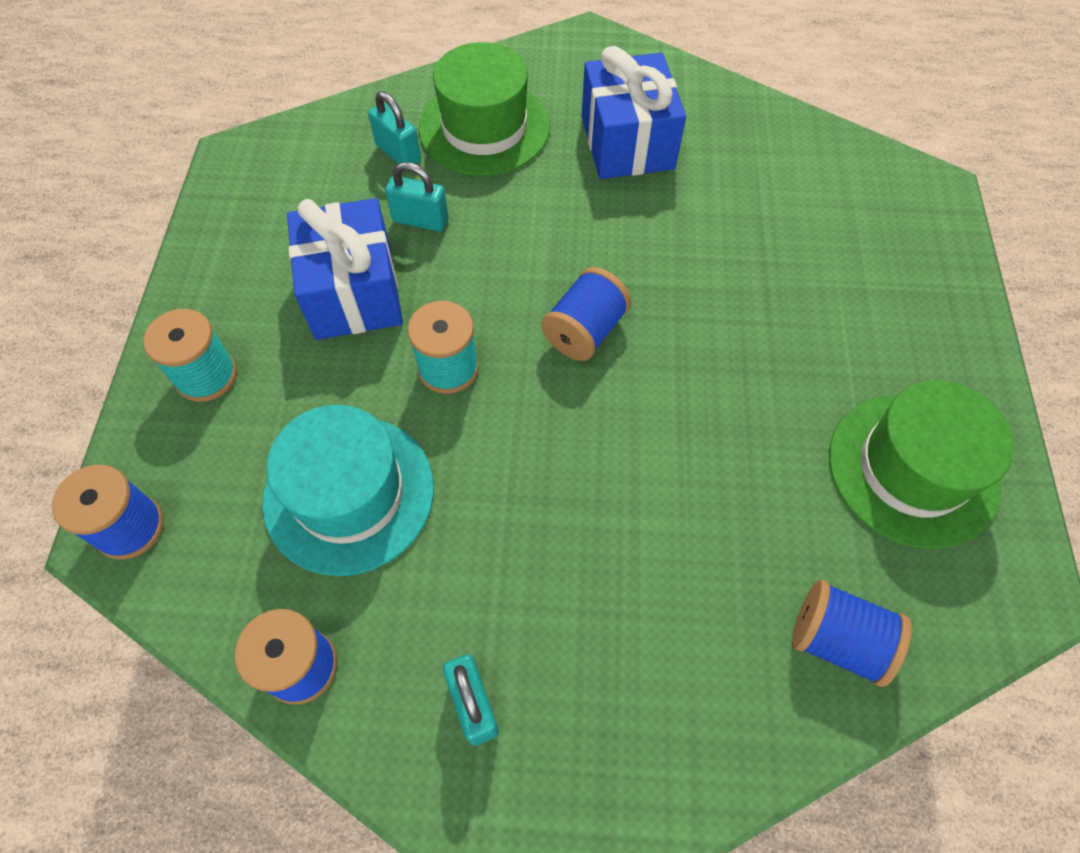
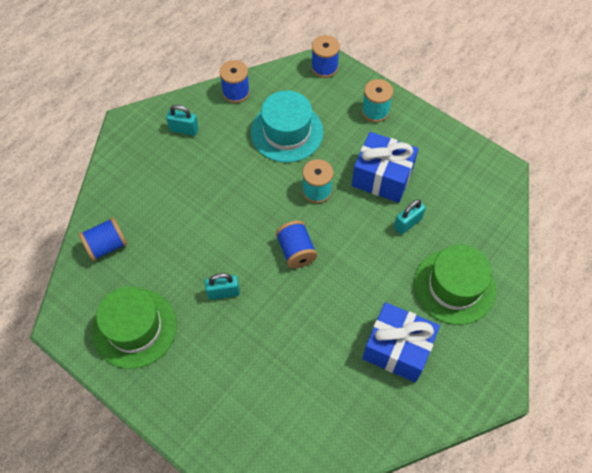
camera: 125 degrees right, 0 degrees up
turquoise padlock [368,91,421,164] -> turquoise padlock moved to [205,273,240,300]

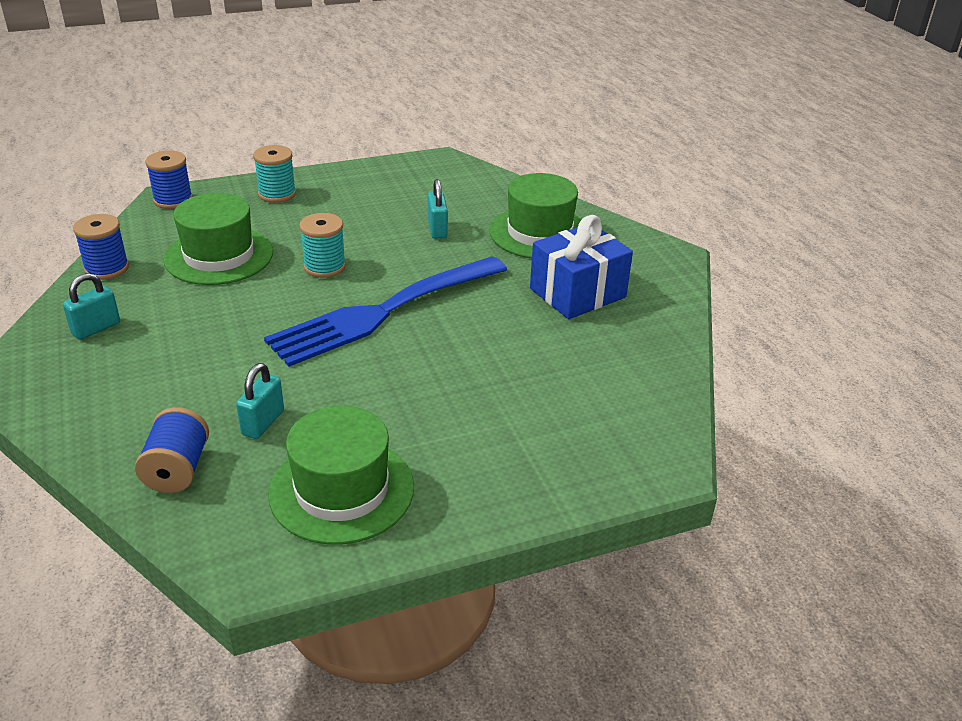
camera: 60 degrees left, 25 degrees down
turquoise padlock [205,273,240,300] -> turquoise padlock moved to [236,363,284,439]
turquoise hat [251,90,324,163] -> green hat [164,193,273,285]
blue spool [276,220,317,268] -> blue fork [264,256,507,367]
blue gift [352,132,418,203] -> none

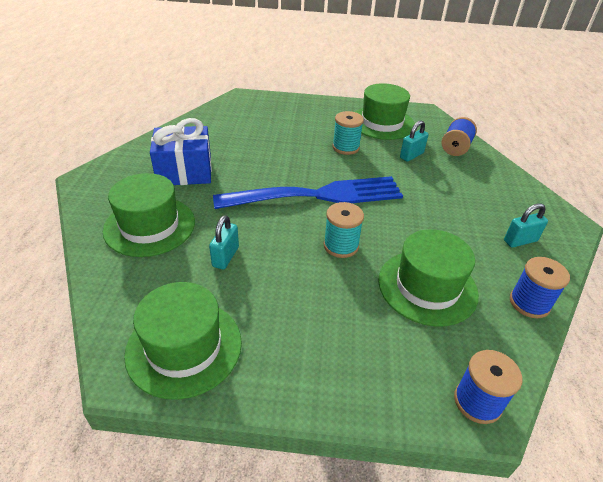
camera: 155 degrees left, 5 degrees up
turquoise spool [253,145,296,203] -> turquoise spool moved to [332,111,364,155]
none -> green hat [124,282,242,400]

